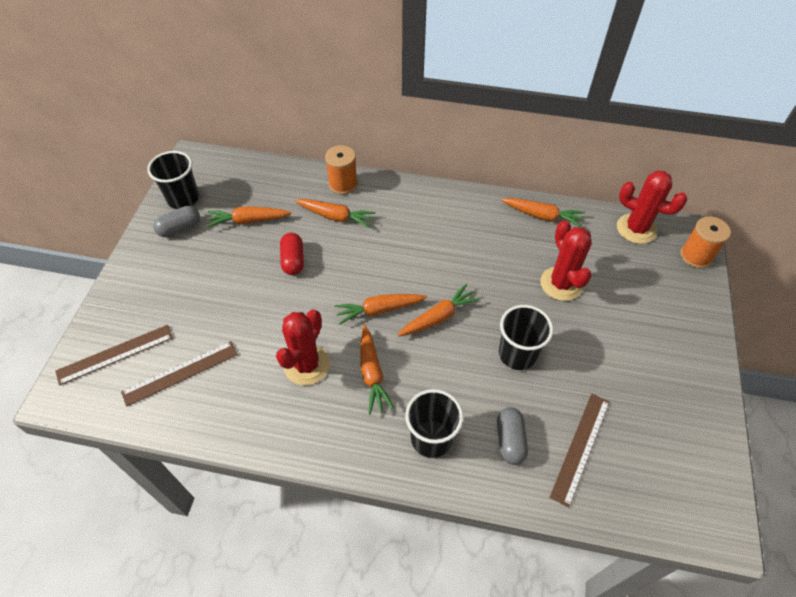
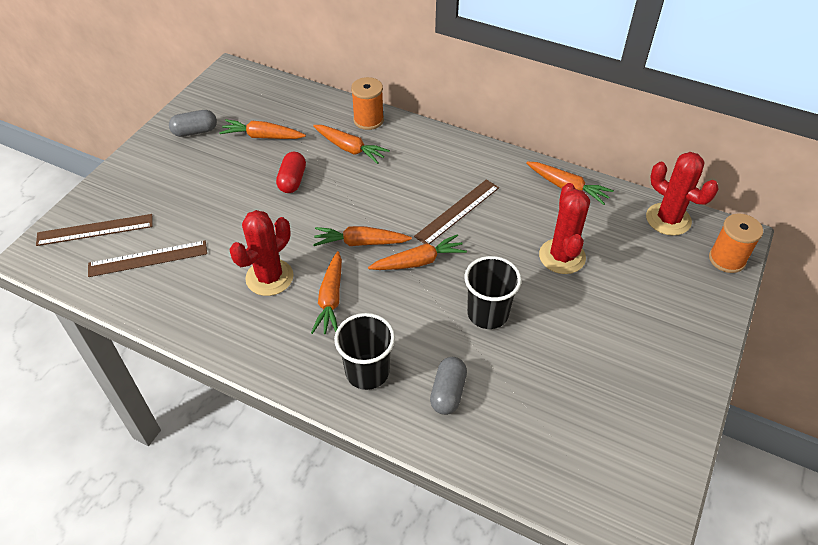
camera: 15 degrees right, 5 degrees down
black cup [147,151,199,209] -> none
brown ruler [550,394,609,507] -> brown ruler moved to [414,179,499,244]

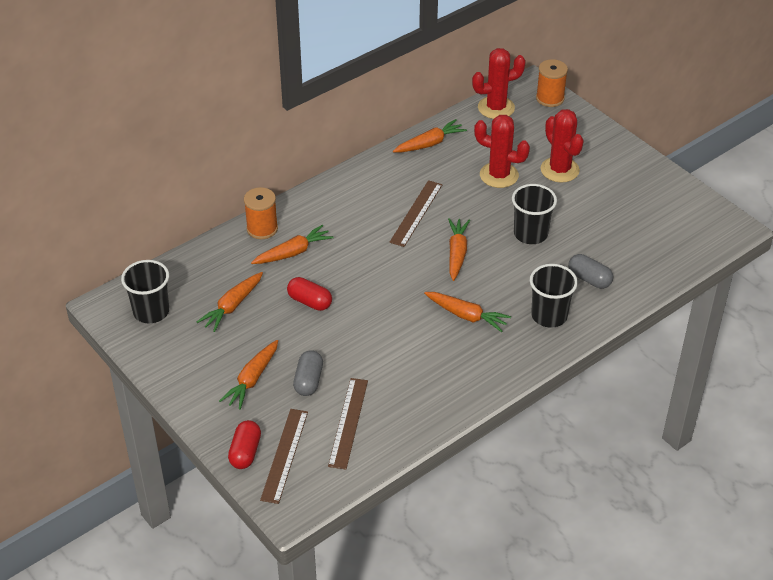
camera: 65 degrees left, 5 degrees down
grey capsule [169,110,217,137] -> grey capsule moved to [293,350,323,396]
red cactus [229,210,294,296] -> red cactus moved to [541,109,584,183]
orange carrot [313,226,412,246] -> orange carrot moved to [219,340,278,410]
brown ruler [414,179,499,244] -> brown ruler turned 45 degrees clockwise [390,180,442,247]
none -> black cup [121,260,169,323]
none -> red capsule [228,420,261,469]

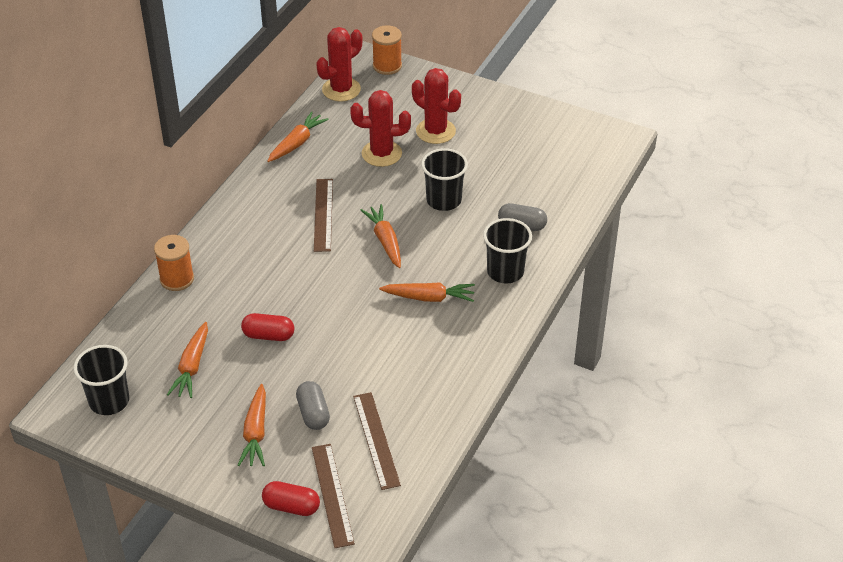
camera: 25 degrees left, 0 degrees up
red capsule [228,420,261,469] -> red capsule turned 60 degrees counterclockwise [262,481,320,516]
orange carrot [251,224,334,264] -> none

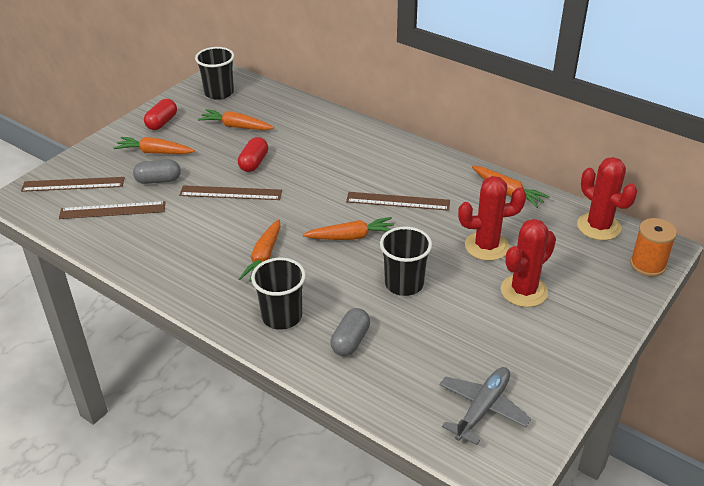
camera: 100 degrees right, 5 degrees down
orange spool [154,235,194,291] -> none
red capsule [262,481,320,516] -> red capsule moved to [144,99,177,130]
red cactus [350,90,411,167] -> red cactus turned 75 degrees clockwise [458,176,526,261]
none -> brown ruler [179,185,282,200]
none -> grey plane [440,367,531,445]

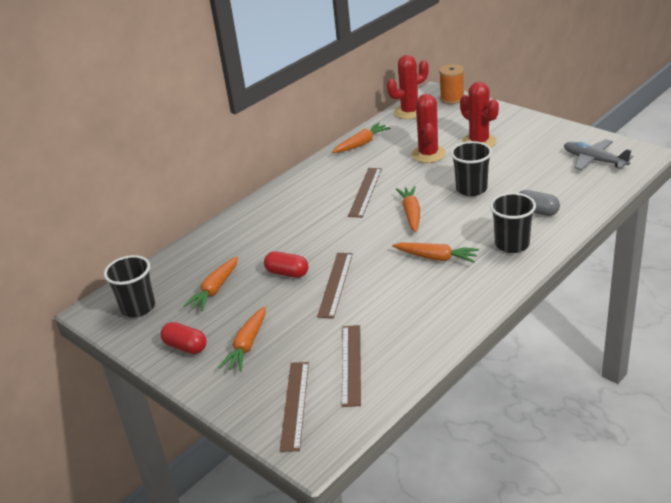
camera: 80 degrees left, 5 degrees down
grey capsule [133,160,181,184] -> none

